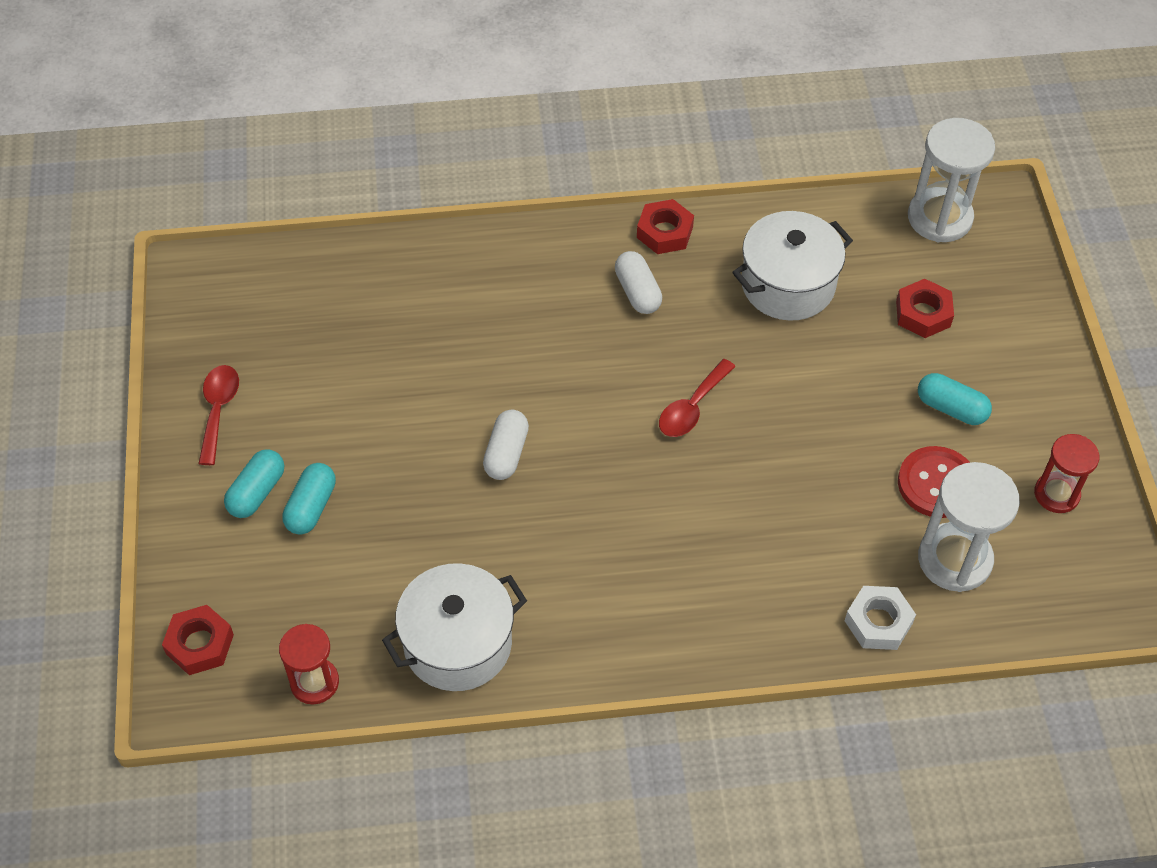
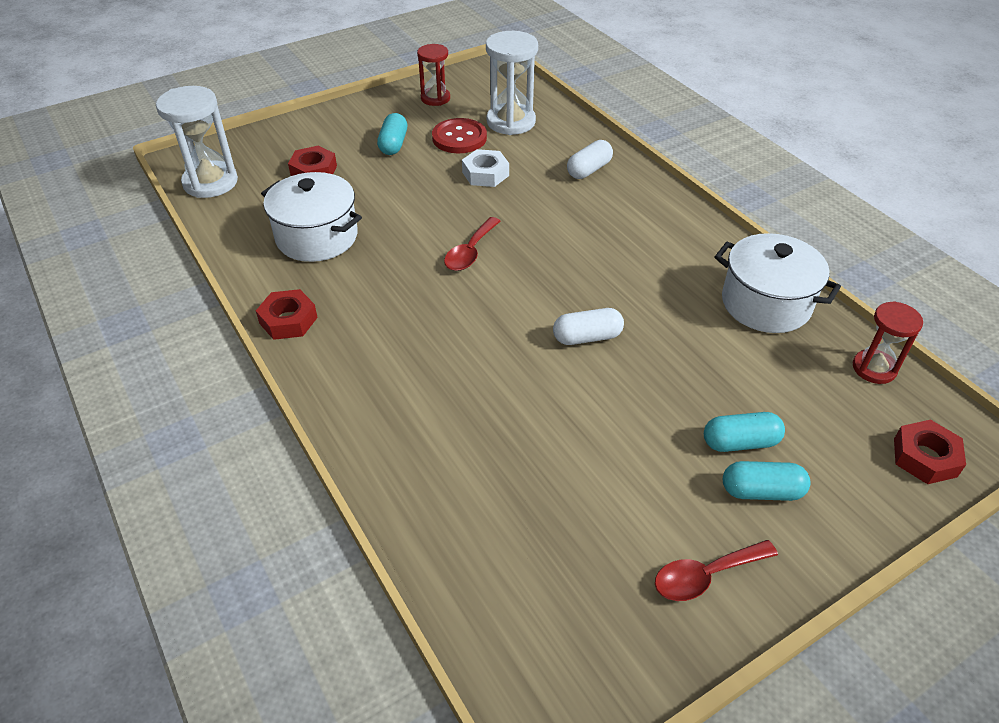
camera: 115 degrees left, 10 degrees down
white capsule [615,251,662,314] -> white capsule moved to [567,140,613,179]
red spoon [659,359,736,437] -> red spoon turned 105 degrees clockwise [444,217,501,271]
white nut [845,586,916,650] -> white nut moved to [462,149,509,187]

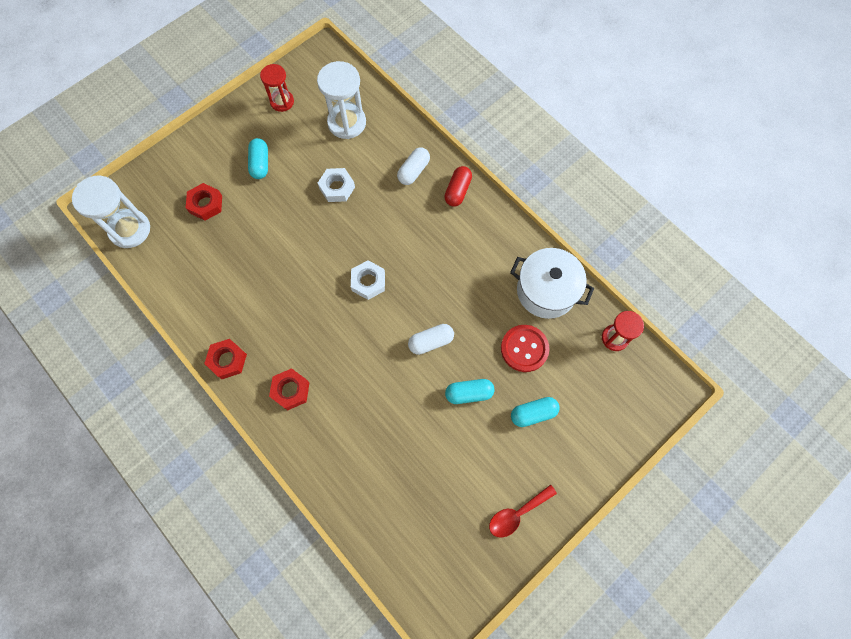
camera: 10 degrees left, 25 degrees up
white pot [261,172,362,262] -> none
red button [432,118,487,153] -> red button moved to [501,325,550,372]
red spoon [444,217,501,271] -> none
turquoise capsule [723,461,811,501] -> turquoise capsule moved to [445,379,494,404]
red nut [894,420,966,484] -> red nut moved to [269,368,310,410]
none -> white nut [351,260,385,300]
none -> red capsule [444,166,472,207]

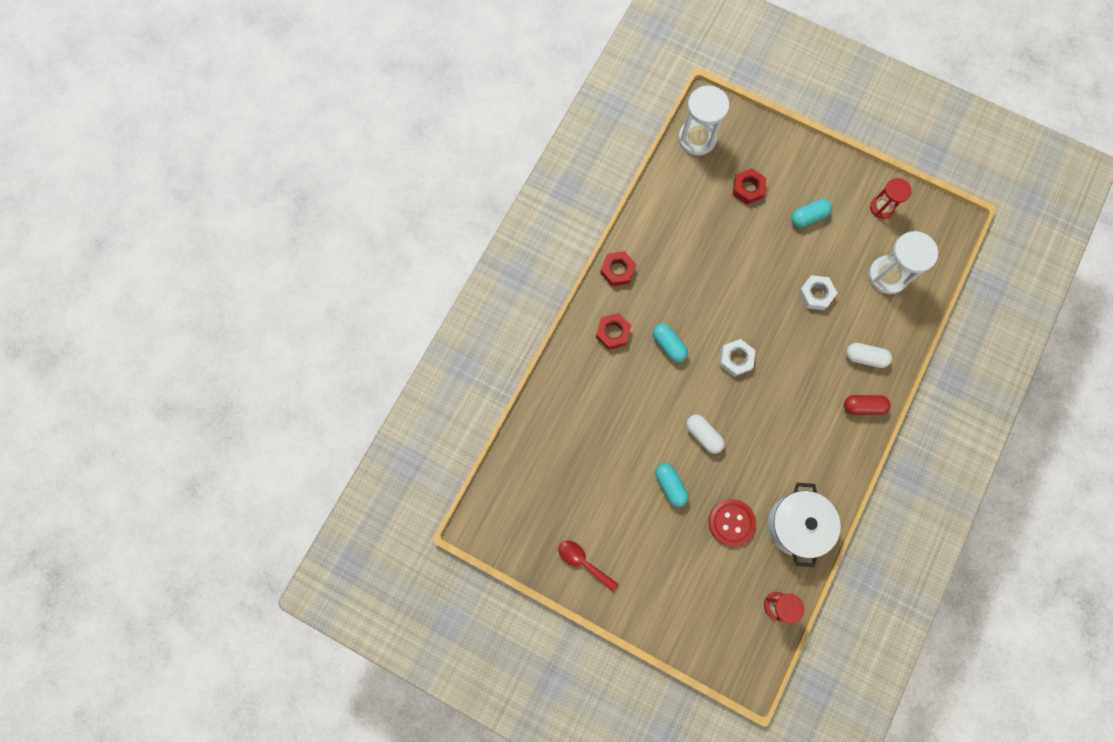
camera: 70 degrees right, 5 degrees up
turquoise capsule [511,397,560,427] -> turquoise capsule moved to [653,323,688,362]

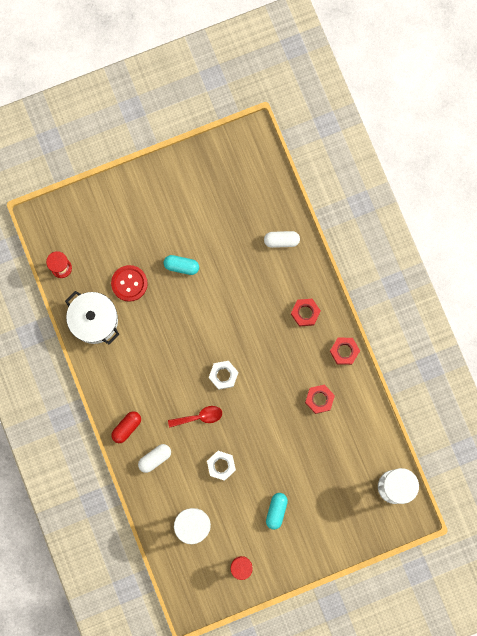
camera: 130 degrees right, 5 degrees up
red spoon [558,541,619,592] -> red spoon moved to [168,406,222,428]
turquoise capsule [653,323,688,362] -> none
white capsule [686,415,725,454] -> white capsule moved to [264,231,300,248]
red nut [733,168,766,205] -> red nut moved to [305,384,335,414]

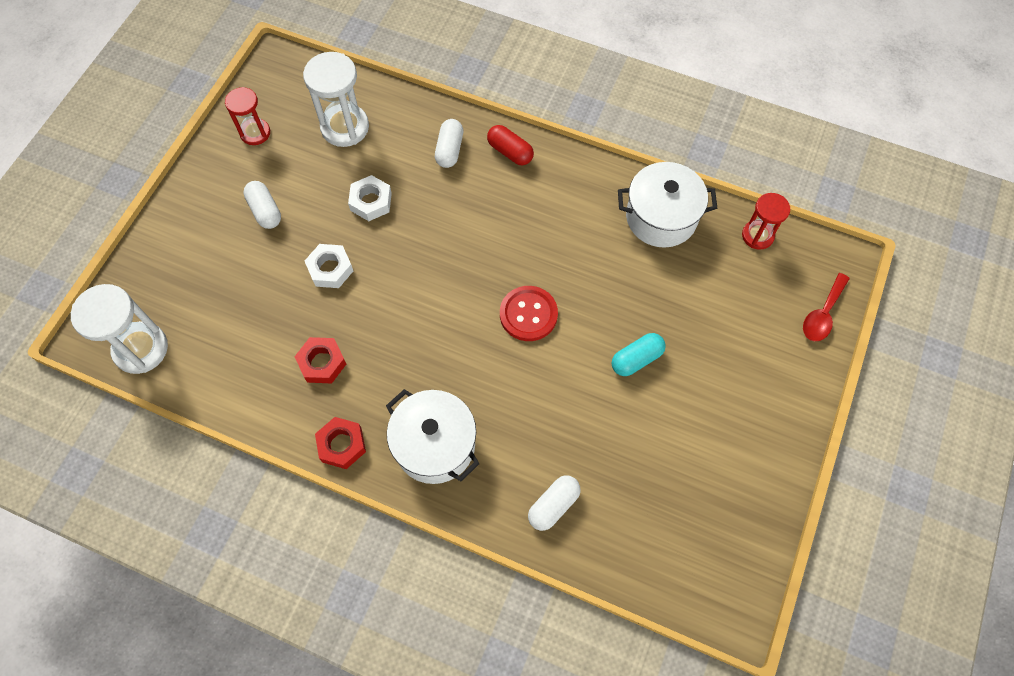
camera: 135 degrees right, 15 degrees down
red button [111,265,148,302] -> red button moved to [500,286,558,341]
red capsule [111,411,141,443] -> red capsule turned 45 degrees counterclockwise [487,125,534,165]
red spoon [168,406,222,428] -> red spoon moved to [803,273,850,341]
white nut [209,361,238,390] -> white nut moved to [305,244,353,288]
turquoise capsule [266,493,288,530] -> white capsule [243,181,281,229]
red nut [291,299,321,327] -> white pot [386,389,479,484]

